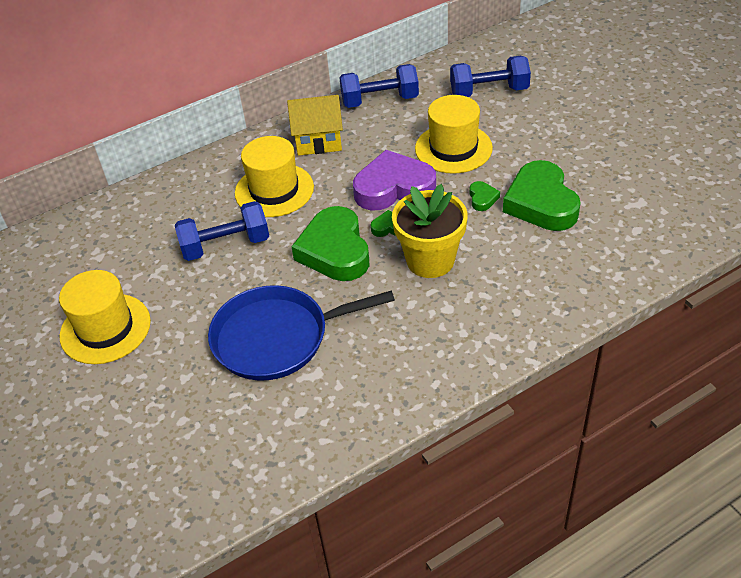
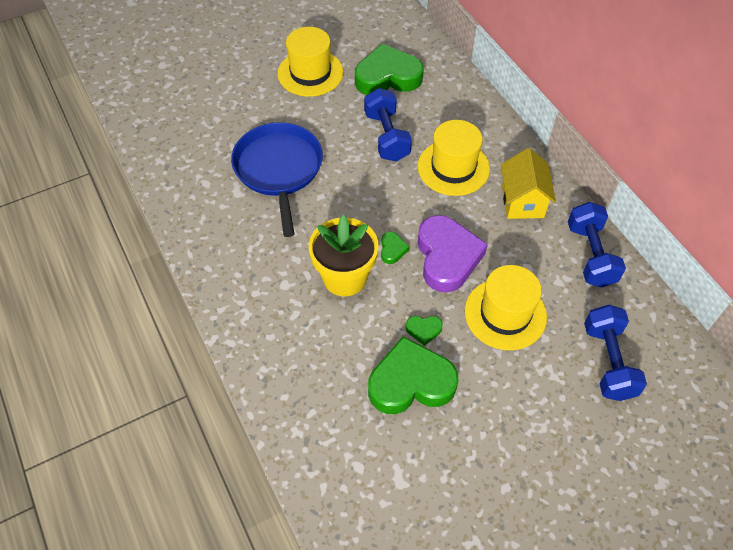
camera: 90 degrees right, 10 degrees up
green heart [291,206,369,281] -> green heart moved to [355,44,423,95]

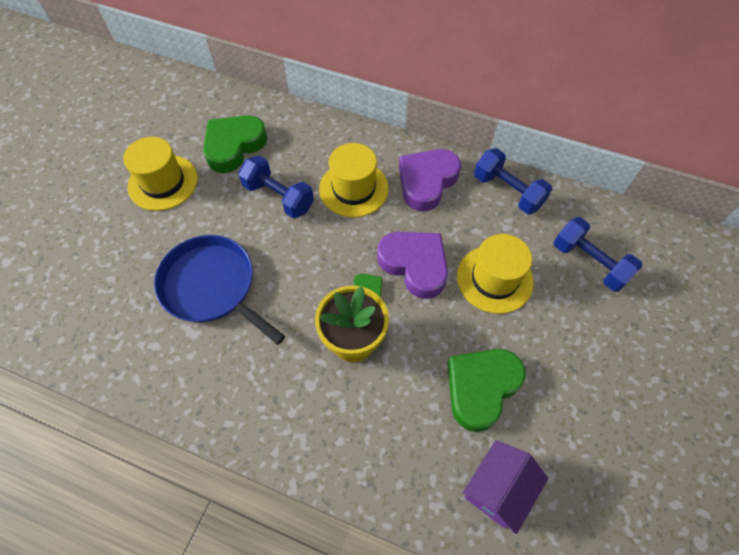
camera: 40 degrees left, 5 degrees up
green heart [406,316,443,346] -> none
yellow house [501,148,556,219] -> purple heart [399,149,461,211]
none -> purple house [463,440,548,534]

